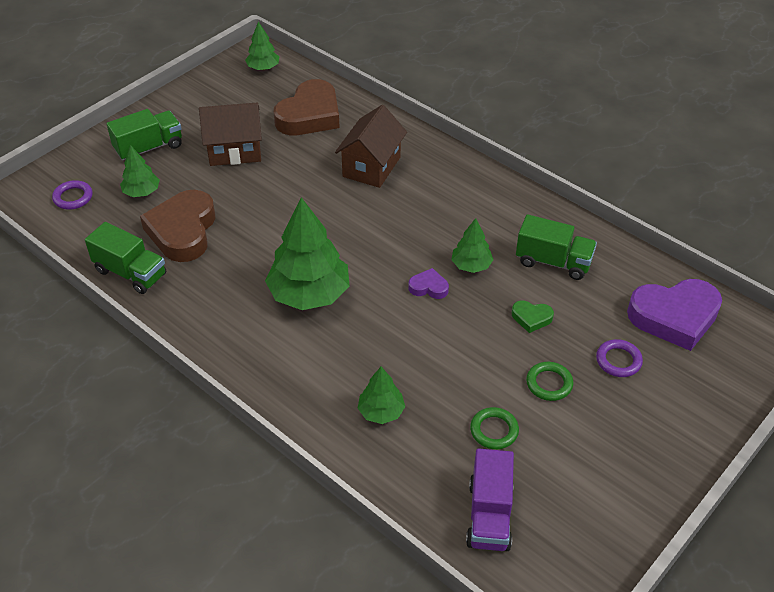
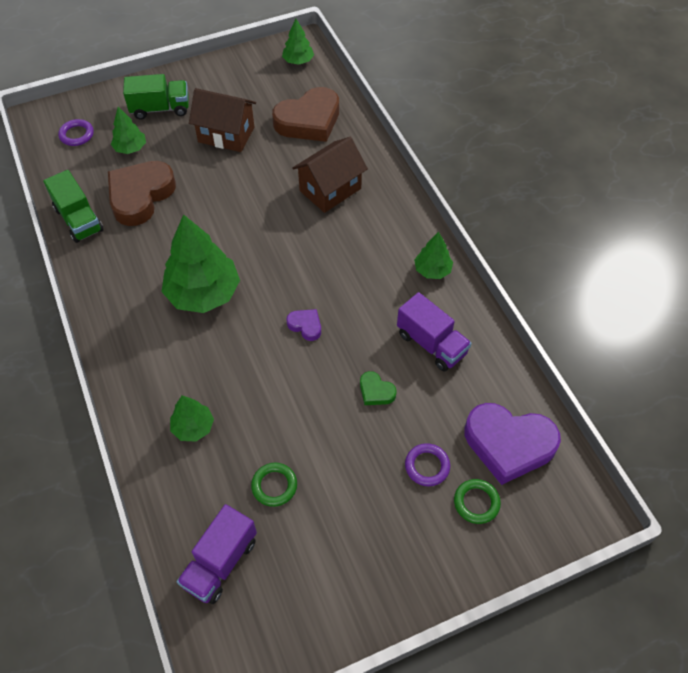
camera: 25 degrees right, 10 degrees up
green tree [451,218,493,273] -> green tree moved to [414,232,453,279]
green truck [516,214,597,280] -> purple truck [397,292,472,371]
green ring [526,362,573,401] -> green ring moved to [454,479,501,524]

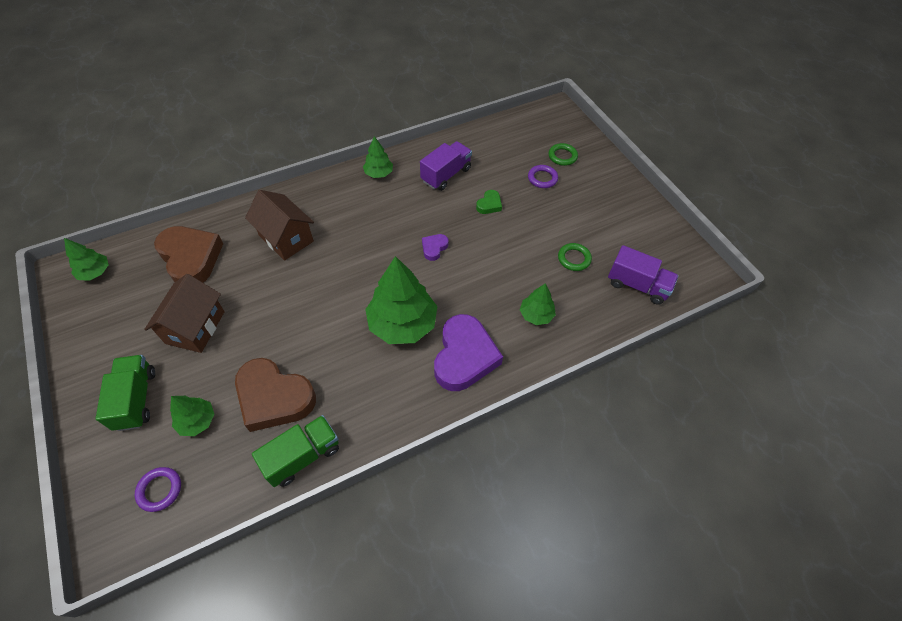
camera: 95 degrees left, 0 degrees up
purple heart [464,403,561,485] -> purple heart moved to [434,314,503,391]

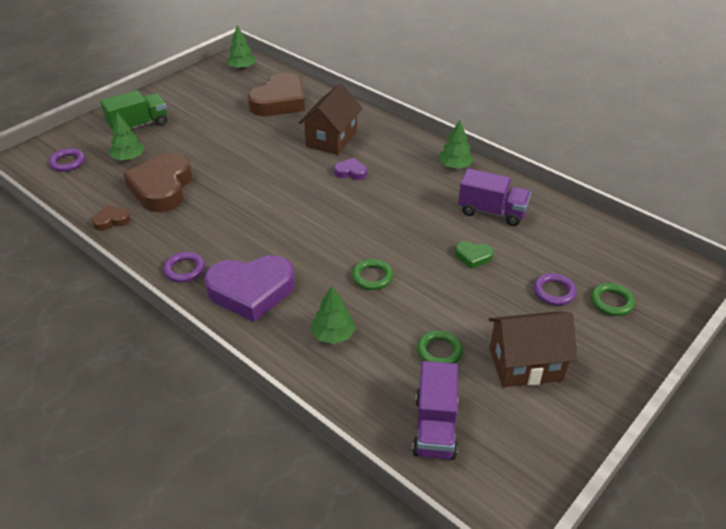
camera: 70 degrees right, 15 degrees down
brown house [144,274,225,353] -> brown house moved to [488,312,578,387]
green truck [252,415,339,487] -> brown heart [92,205,130,231]
green tree [365,256,438,344] -> none
purple heart [422,234,449,261] -> purple heart moved to [334,158,367,180]
none -> purple ring [163,252,205,282]
none -> green ring [352,259,393,290]

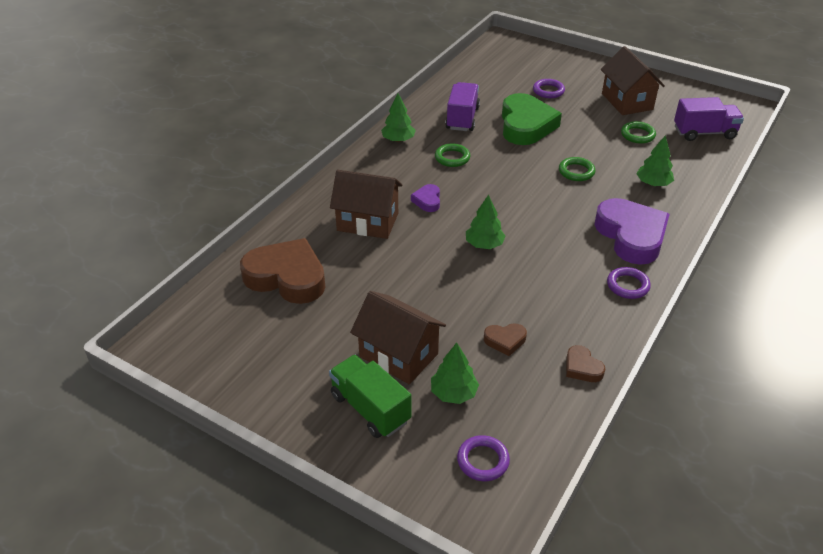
camera: 100 degrees left, 0 degrees up
brown heart [123,153,192,212] -> brown heart [484,323,527,356], size x0.45
green tree [227,25,256,70] -> green tree moved to [466,195,506,249]
green heart [455,241,493,269] -> green heart [502,93,562,145], size x2.22
green ring [591,283,635,316] -> green ring moved to [435,143,470,167]
none -> brown house [350,291,446,384]

